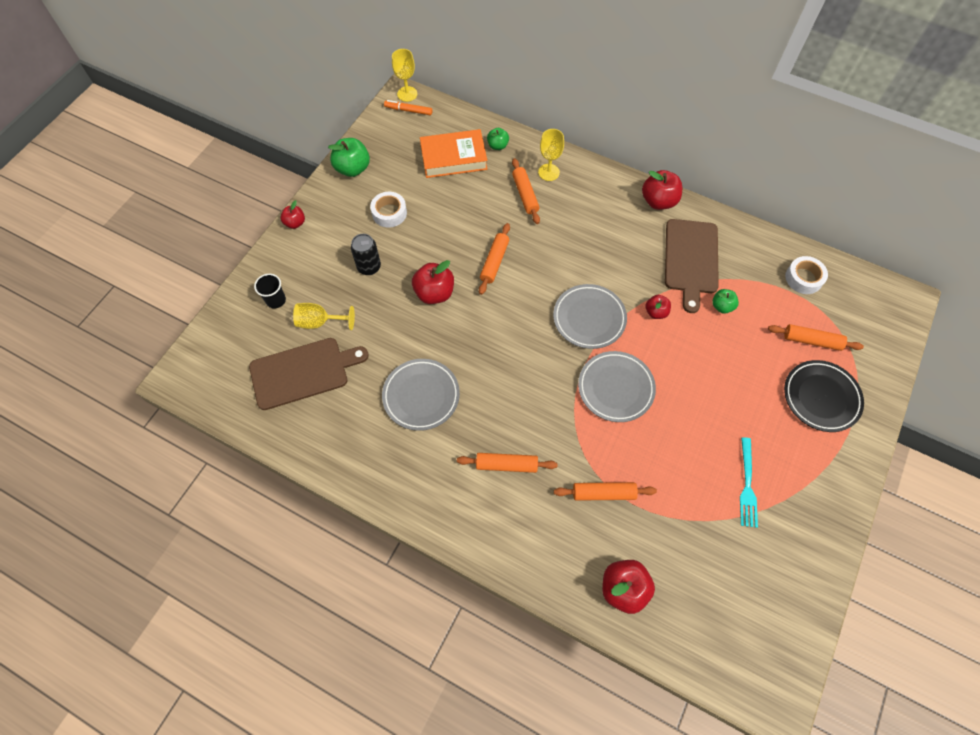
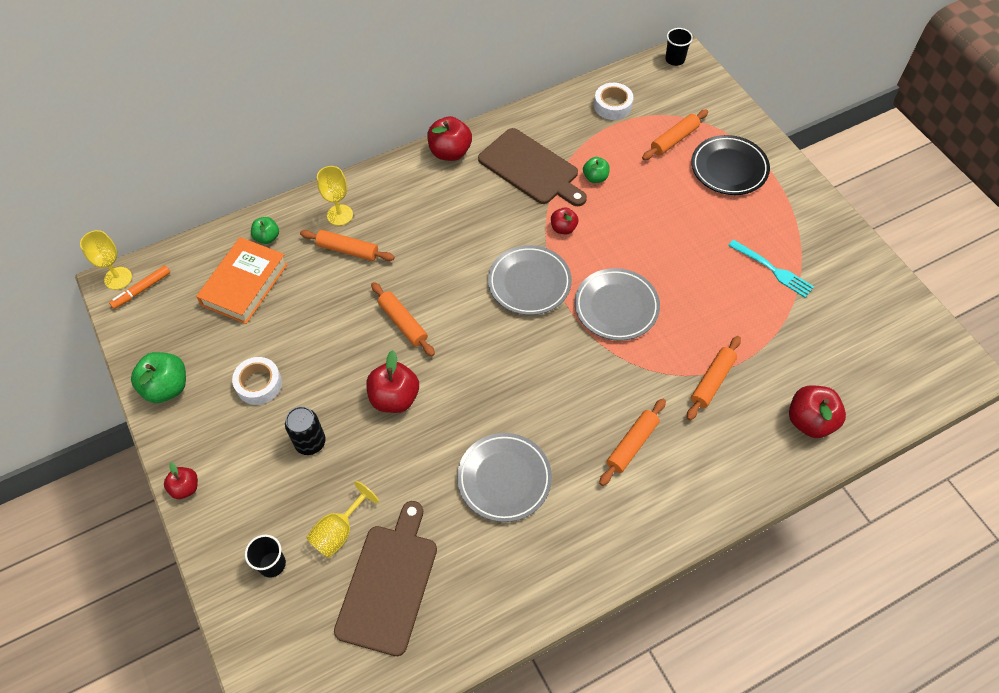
camera: 55 degrees left, 5 degrees down
none -> black cup [665,28,693,66]

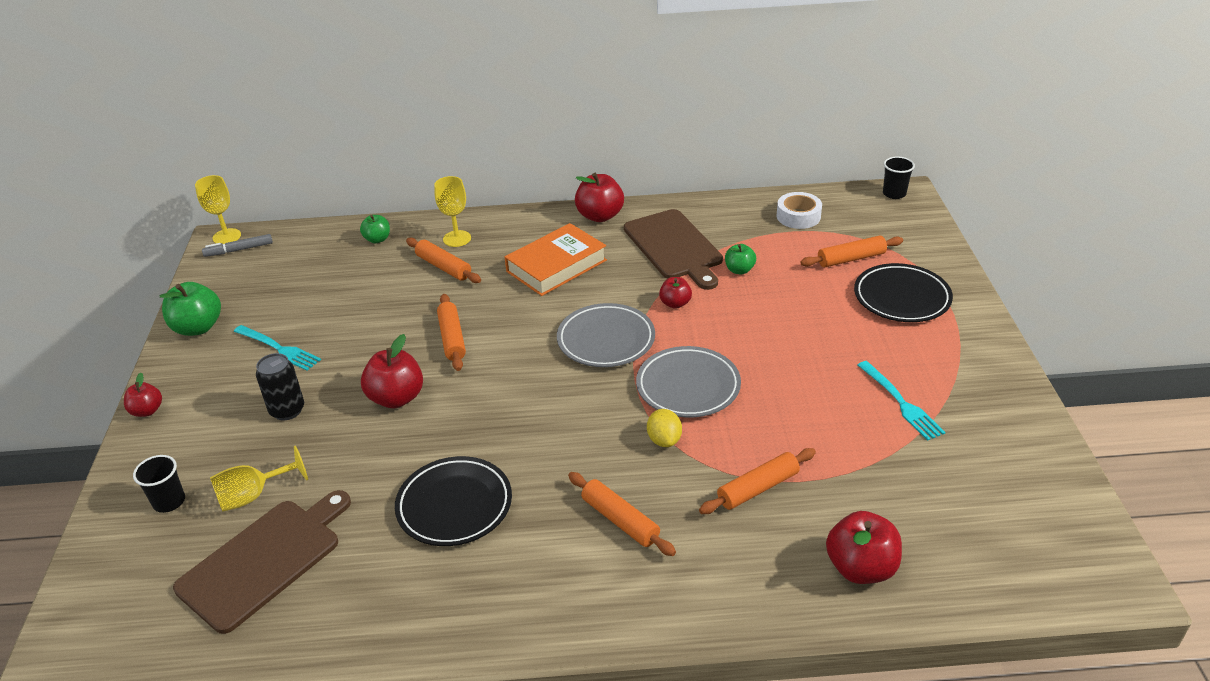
camera: 25 degrees right, 20 degrees down
orange marker [109,265,170,309] -> grey marker [202,234,273,257]
orange book [196,237,288,324] -> orange book moved to [505,223,607,296]
white tape [232,357,282,405] -> turquoise fork [234,325,321,371]
grey plate [457,433,552,522] -> black plate [395,456,512,546]
orange rolling pin [599,399,666,486] -> orange rolling pin turned 75 degrees clockwise [568,472,676,556]
none -> yellow lemon [647,409,682,447]

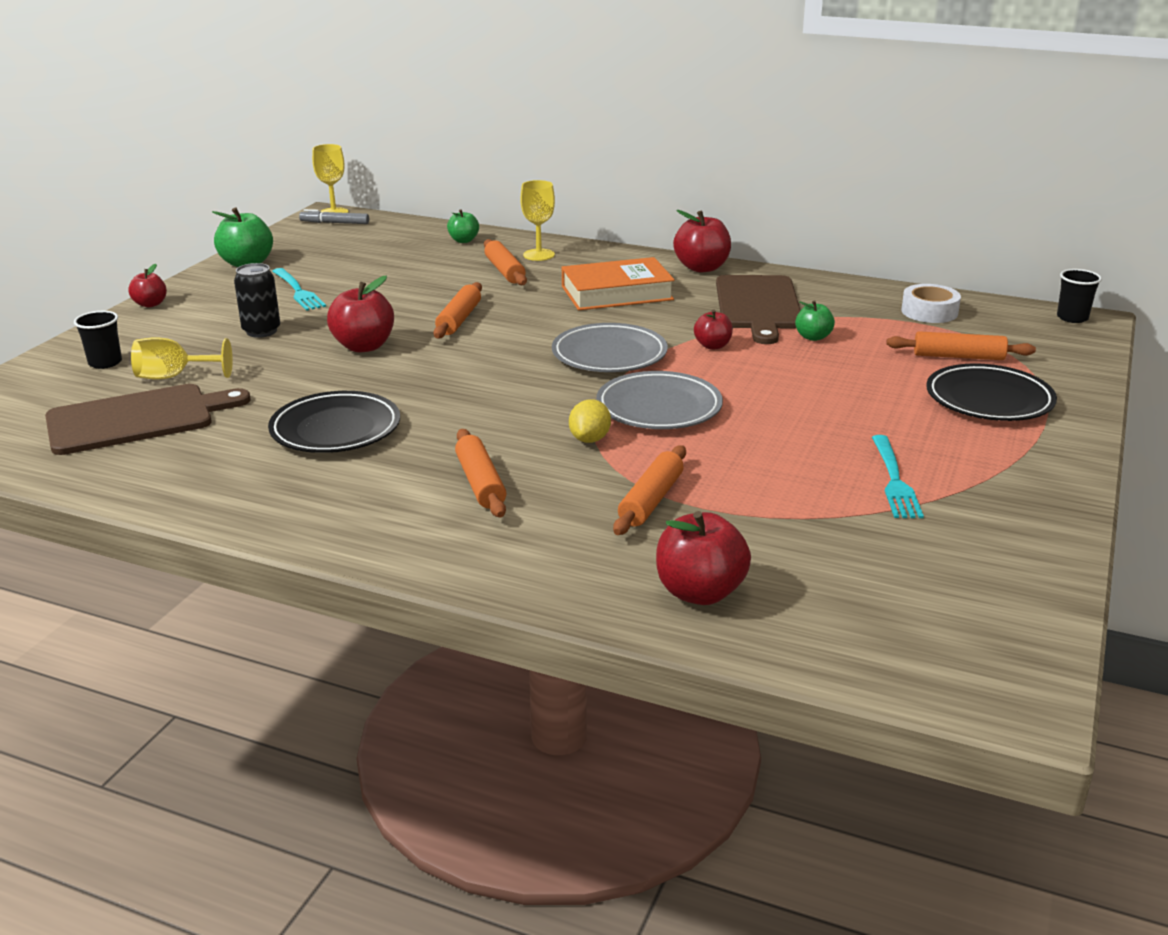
camera: 25 degrees right, 10 degrees down
orange rolling pin [699,448,816,514] -> orange rolling pin turned 60 degrees counterclockwise [613,445,686,535]

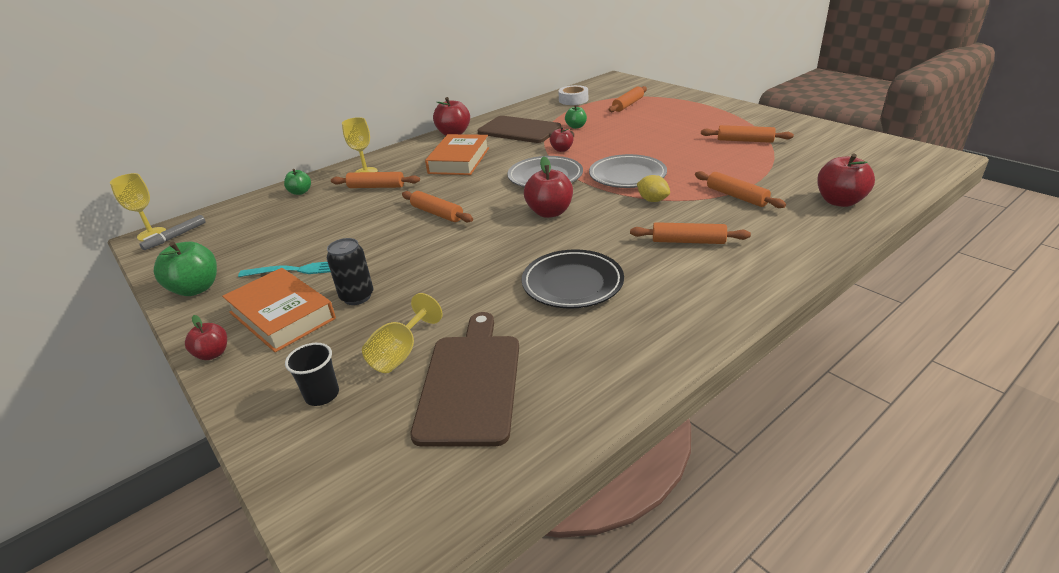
camera: 60 degrees left, 5 degrees up
red apple [327,276,394,352] -> red apple moved to [524,157,573,218]
turquoise fork [872,435,924,518] -> orange rolling pin [701,125,794,143]
black plate [926,363,1057,421] -> none
black cup [1057,269,1102,323] -> none
none -> orange book [222,268,336,352]

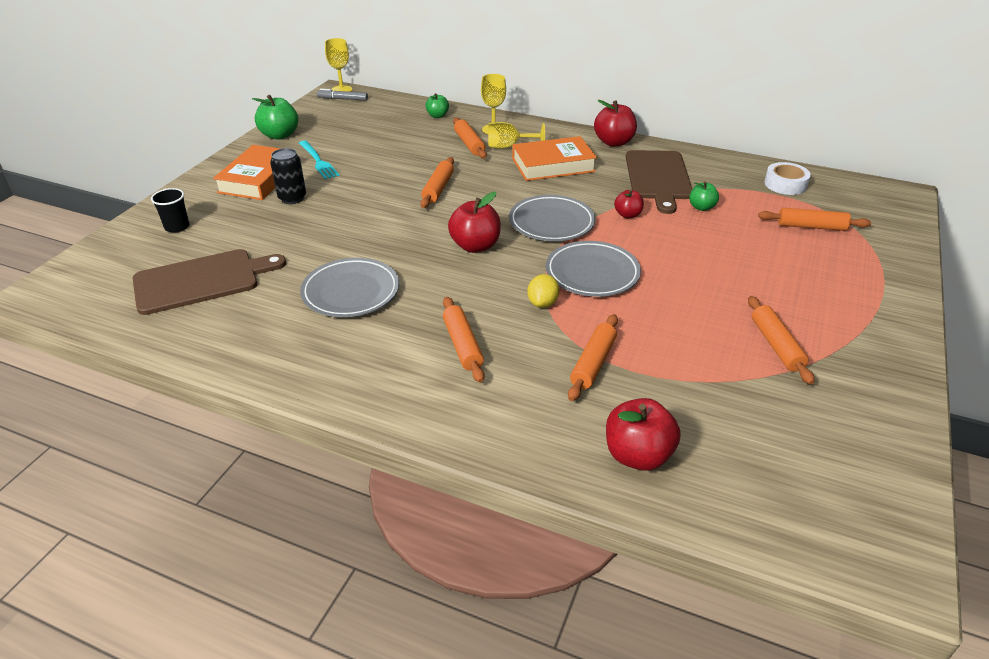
camera: 60 degrees right, 5 degrees up
red apple [185,315,227,360] -> none
yellow goblet [362,293,443,373] -> yellow goblet moved to [488,122,545,149]
black plate [522,249,624,309] -> grey plate [300,258,399,317]

